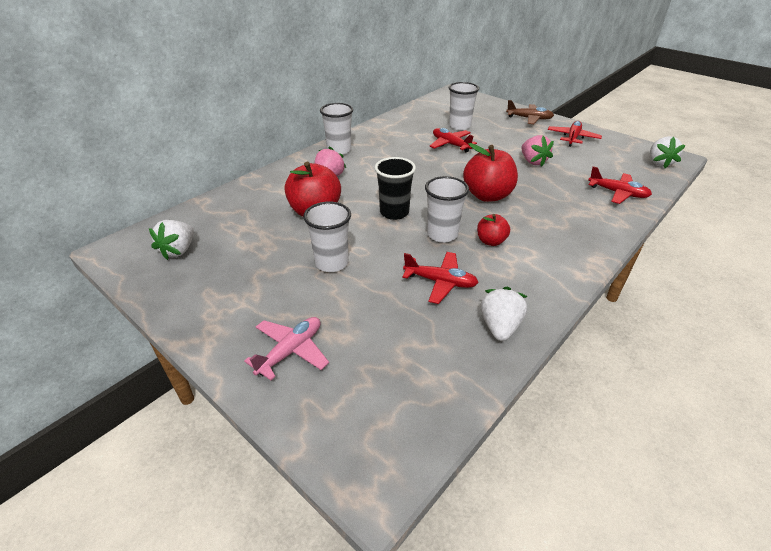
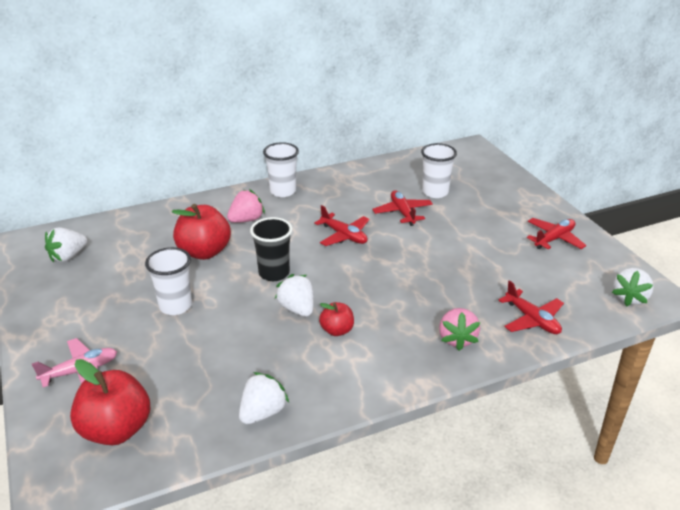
camera: 25 degrees right, 5 degrees down
red plane [402,252,479,304] -> red plane moved to [314,205,369,246]
white cup [425,176,469,243] -> white strawberry [275,274,314,317]
red apple [463,143,518,202] -> red apple moved to [70,359,150,445]
brown plane [506,100,554,124] -> none
pink strawberry [521,135,554,167] -> pink strawberry moved to [439,308,480,351]

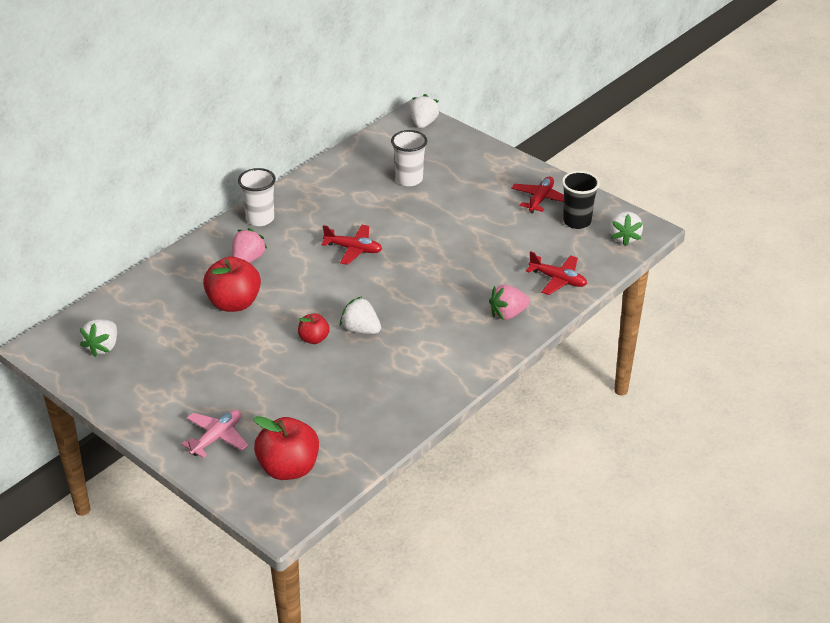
camera: 25 degrees left, 5 degrees up
white cup [145,247,192,315] -> none
white strawberry [239,372,289,424] -> white strawberry moved to [410,94,440,128]
black cup [250,217,293,281] -> black cup moved to [562,171,600,229]
red apple [319,302,354,336] -> red apple moved to [298,314,330,344]
red plane [372,190,433,226] -> none
pink strawberry [439,308,480,351] -> pink strawberry turned 90 degrees clockwise [489,285,530,320]

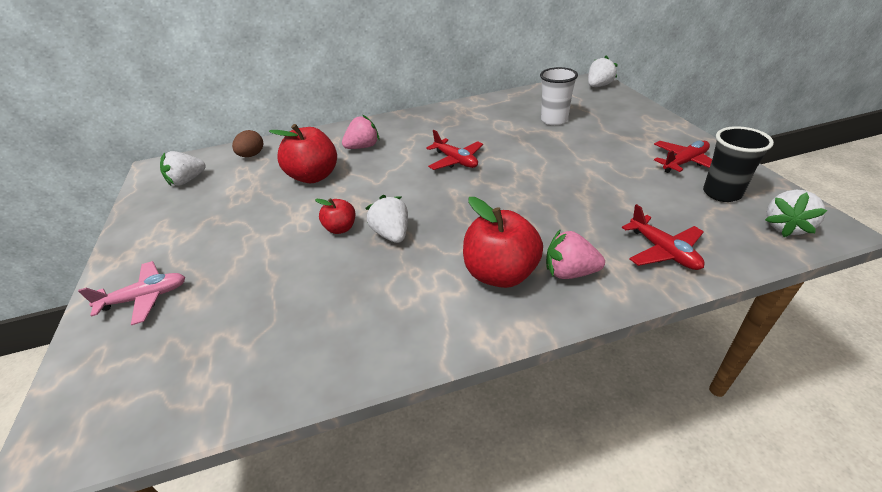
camera: 35 degrees right, 0 degrees up
white cup [238,168,276,226] -> none
red apple [253,416,319,480] -> red apple moved to [463,197,543,288]
none -> brown egg [232,130,263,157]

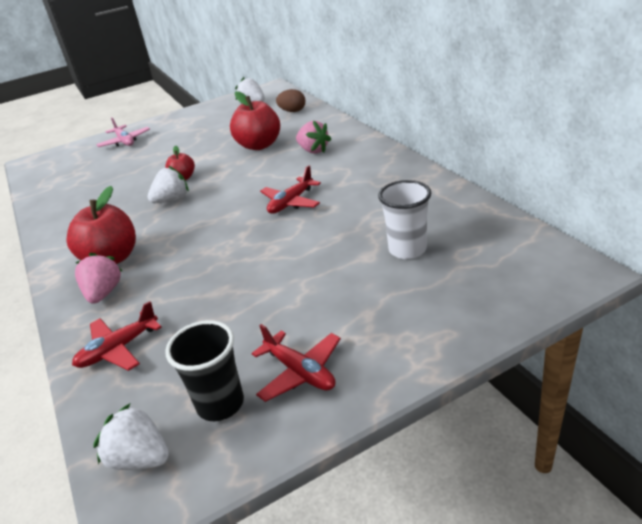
camera: 80 degrees right, 5 degrees down
white strawberry [588,56,618,87] -> none

